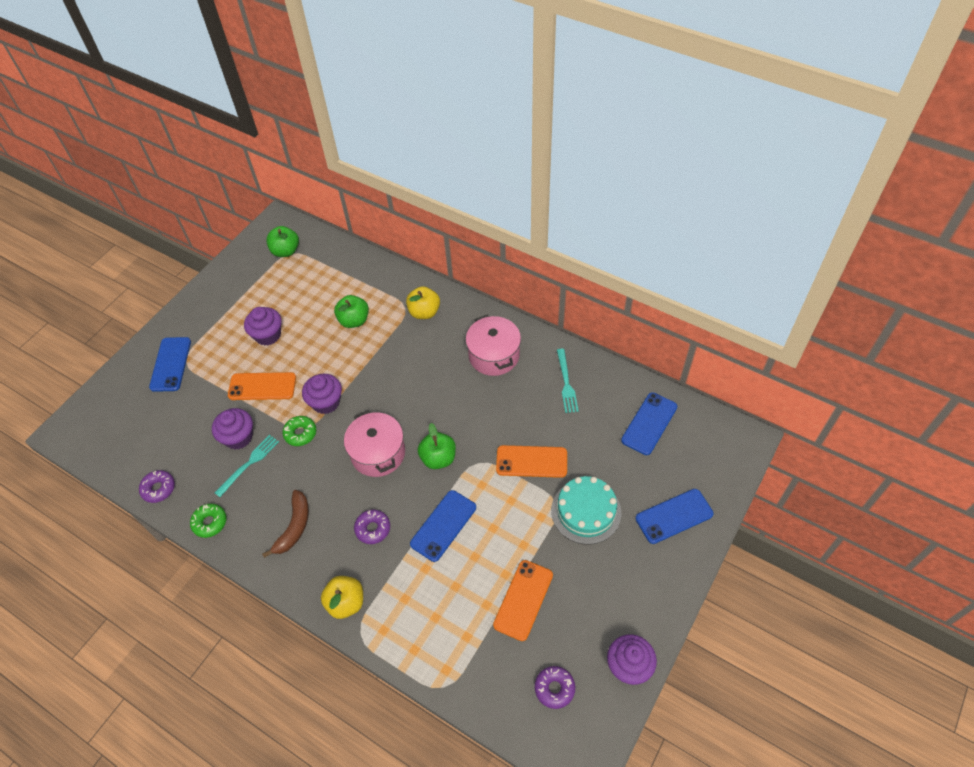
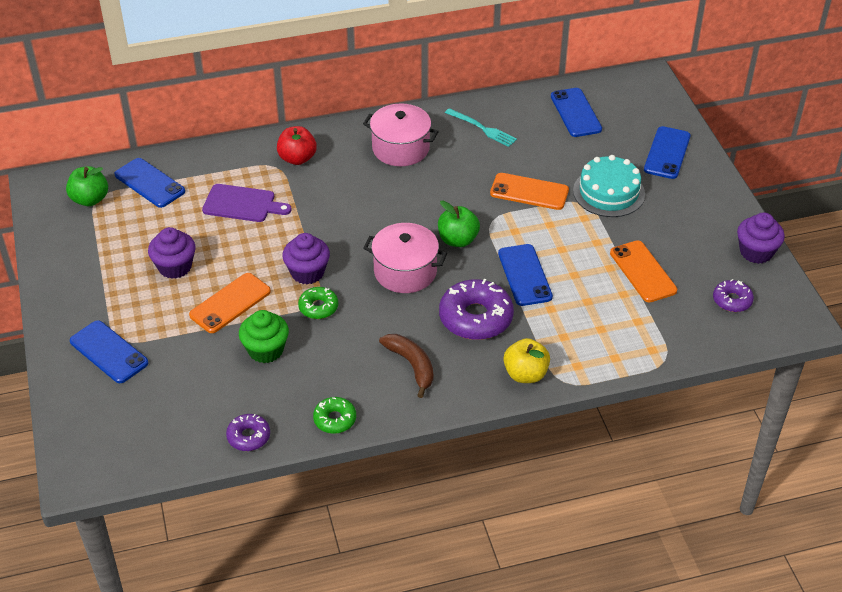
camera: 50 degrees left, 10 degrees down
purple cupcake [212,408,253,450] -> green cupcake [239,310,289,363]
turquoise fork [215,435,279,497] -> none
green apple [334,295,369,328] -> purple cutting board [202,184,292,222]
purple donut [354,510,390,544] -> purple donut [439,279,514,340], size x1.84
yellow apple [406,286,440,319] -> red apple [277,126,317,165]
orange phone [496,445,567,478] -> orange phone turned 60 degrees clockwise [490,173,569,210]
none -> blue phone [115,158,185,208]

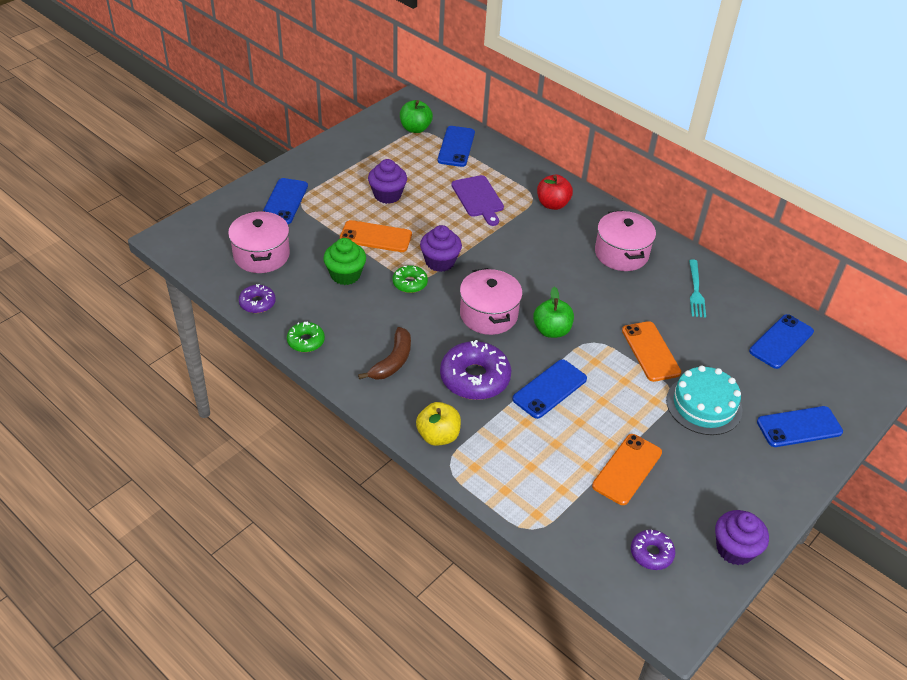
camera: 55 degrees right, 0 degrees up
none -> pink pot [228,211,290,273]

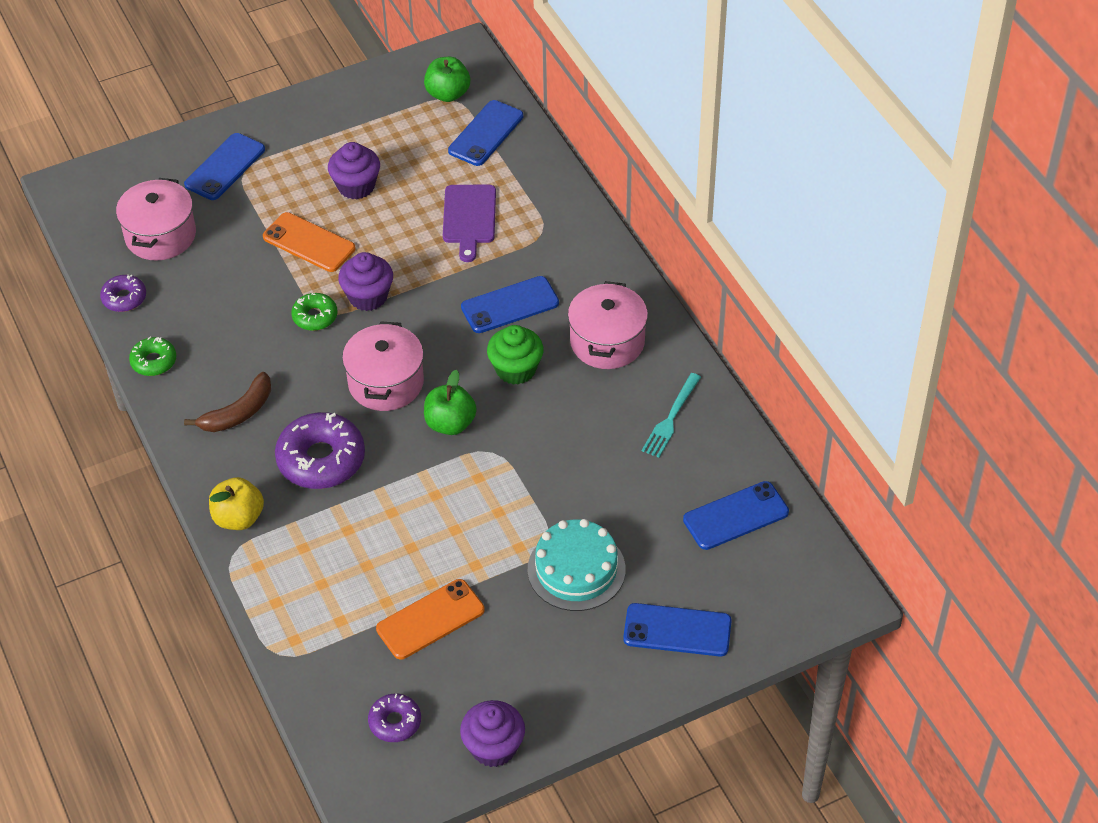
camera: 25 degrees right, 5 degrees up
green cupcake [323,238,366,285] -> green cupcake moved to [487,325,544,385]
blue phone [512,359,587,419] -> blue phone moved to [461,276,559,333]
red apple [537,174,573,210] -> none
orange phone [622,321,681,382] -> none

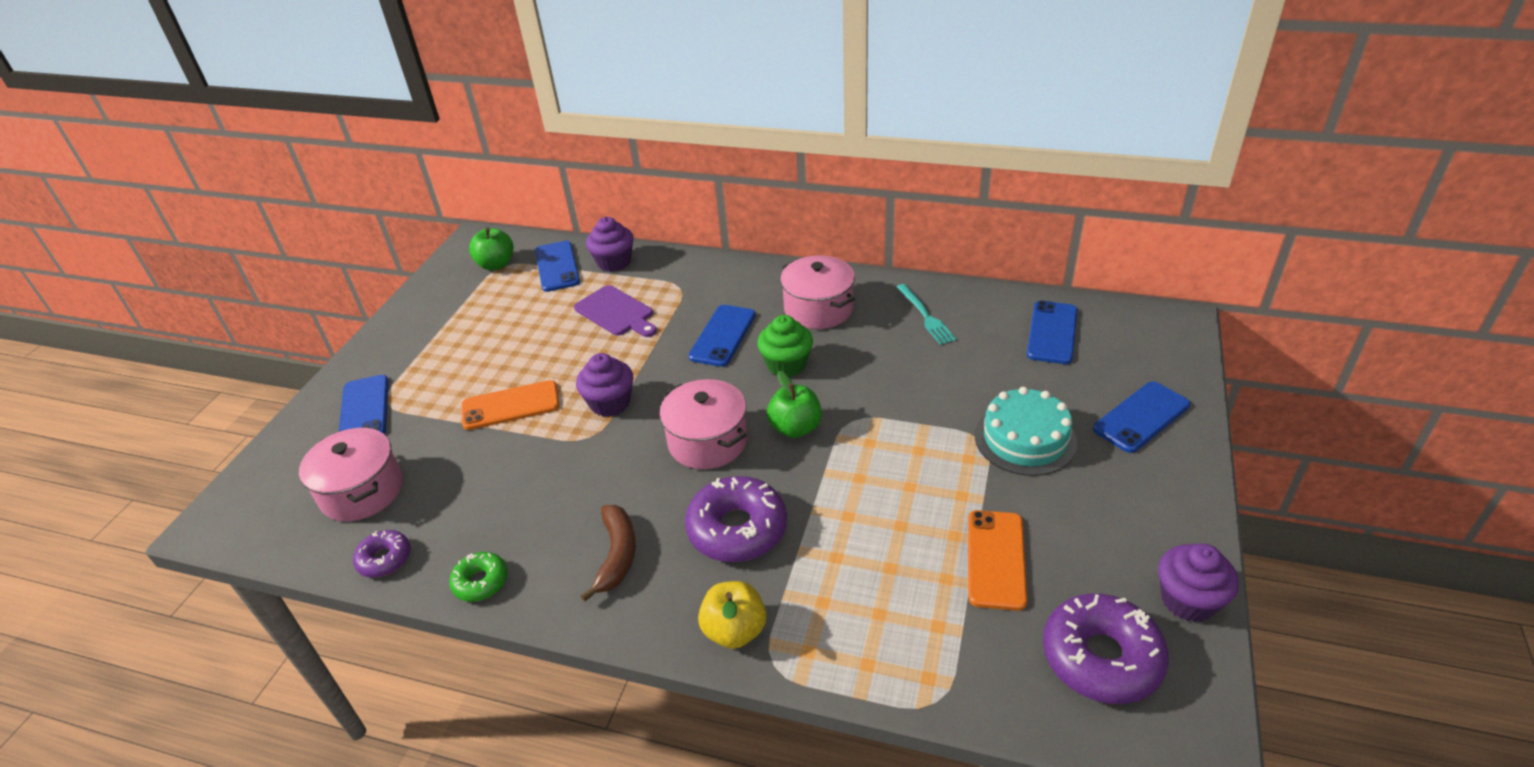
camera: 45 degrees left, 10 degrees down
green donut [291,293,337,331] -> none
purple cupcake [328,142,380,199] -> purple cupcake moved to [586,217,634,272]
purple donut [368,694,421,742] -> purple donut [1043,594,1169,704], size x1.84

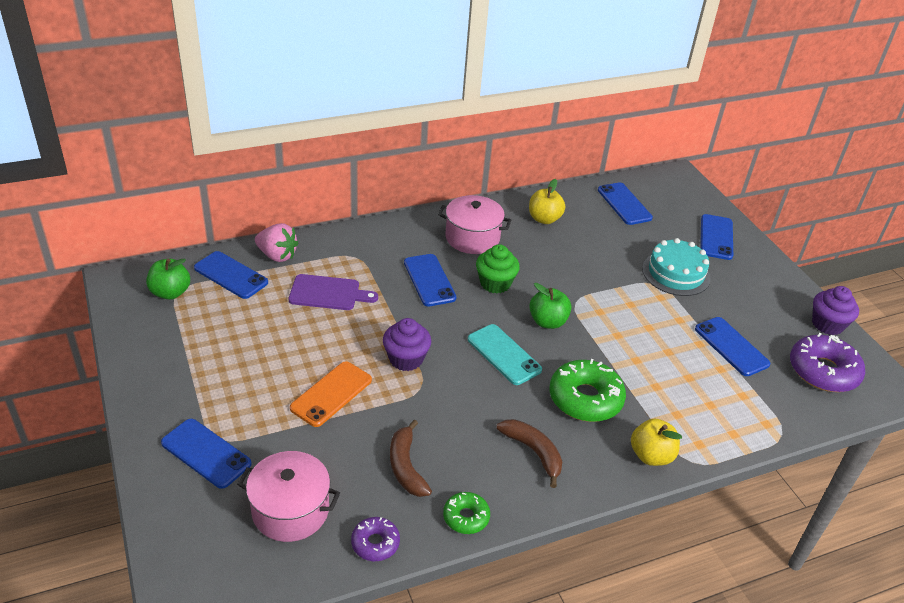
camera: 45 degrees left, 0 degrees up
purple cupcake [586,217,634,272] -> pink strawberry [255,223,299,262]
pink pot [659,379,747,469] -> turquoise phone [468,324,542,385]
purple donut [685,476,787,562] -> green donut [549,359,626,422]
turquoise fork [896,284,957,345] -> yellow apple [529,179,565,224]
orange phone [968,510,1027,611] -> blue phone [695,317,771,376]
none -> brown banana [390,420,432,497]

